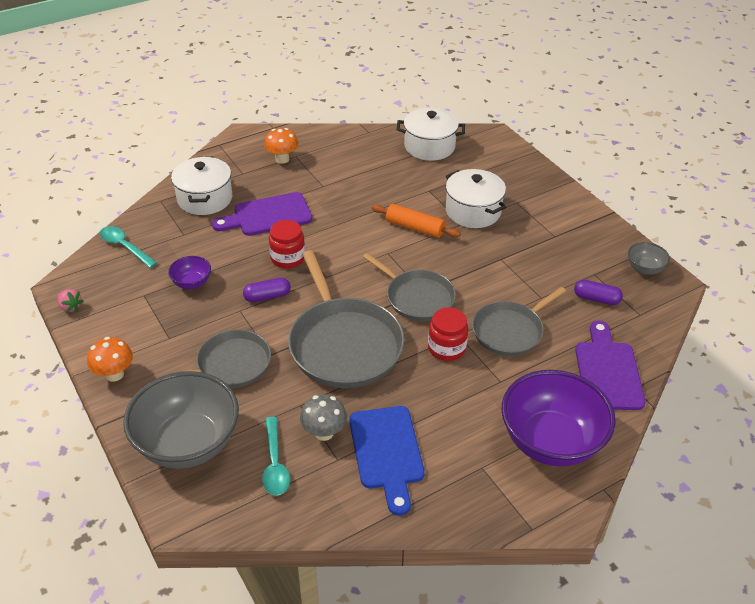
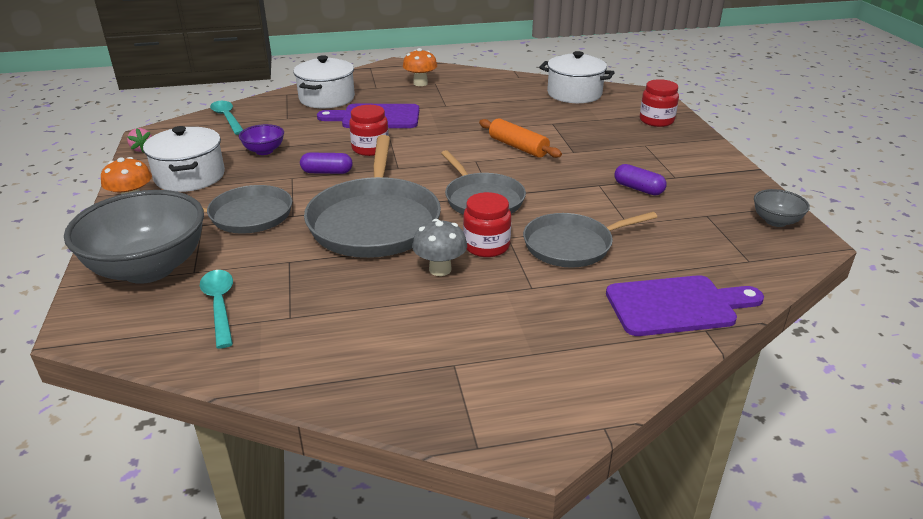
camera: 20 degrees right, 10 degrees down
turquoise spoon [262,417,290,496] -> turquoise spoon turned 150 degrees clockwise [200,270,233,349]
grey mushroom [300,394,347,441] -> grey mushroom moved to [412,219,467,276]
blue cutting board [349,406,425,516] -> none
white pot [446,169,507,228] -> white pot moved to [143,126,225,192]
purple bowl [502,370,616,467] -> none
purple capsule [574,280,623,305] -> purple capsule moved to [614,164,666,195]
purple cutting board [575,321,645,410] -> purple cutting board turned 60 degrees clockwise [606,275,764,336]
none -> red jar [640,79,679,127]

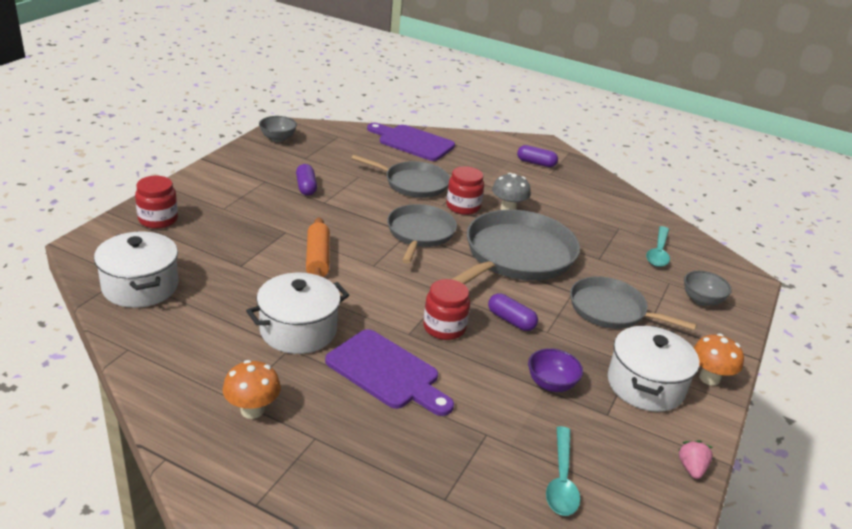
camera: 145 degrees left, 0 degrees up
grey bowl [64,190,204,284] -> grey bowl [684,271,732,306], size x0.45
white pot [293,55,355,108] -> white pot moved to [246,273,349,354]
none -> purple capsule [517,145,558,167]

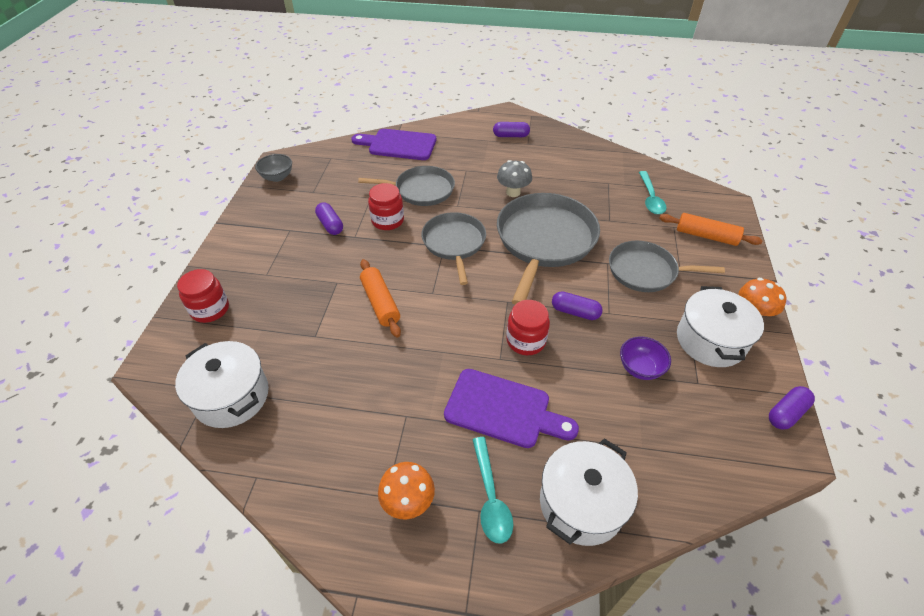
camera: 15 degrees left, 15 degrees up
white pot [246,273,349,354] -> white pot moved to [540,439,638,546]
red jar [446,166,484,215] -> red jar moved to [368,183,404,230]
turquoise spoon [546,426,580,516] -> turquoise spoon moved to [472,437,513,544]
pink strawberry [678,440,713,479] -> purple capsule [769,386,815,430]
grey bowl [684,271,732,306] -> orange rolling pin [659,213,763,246]

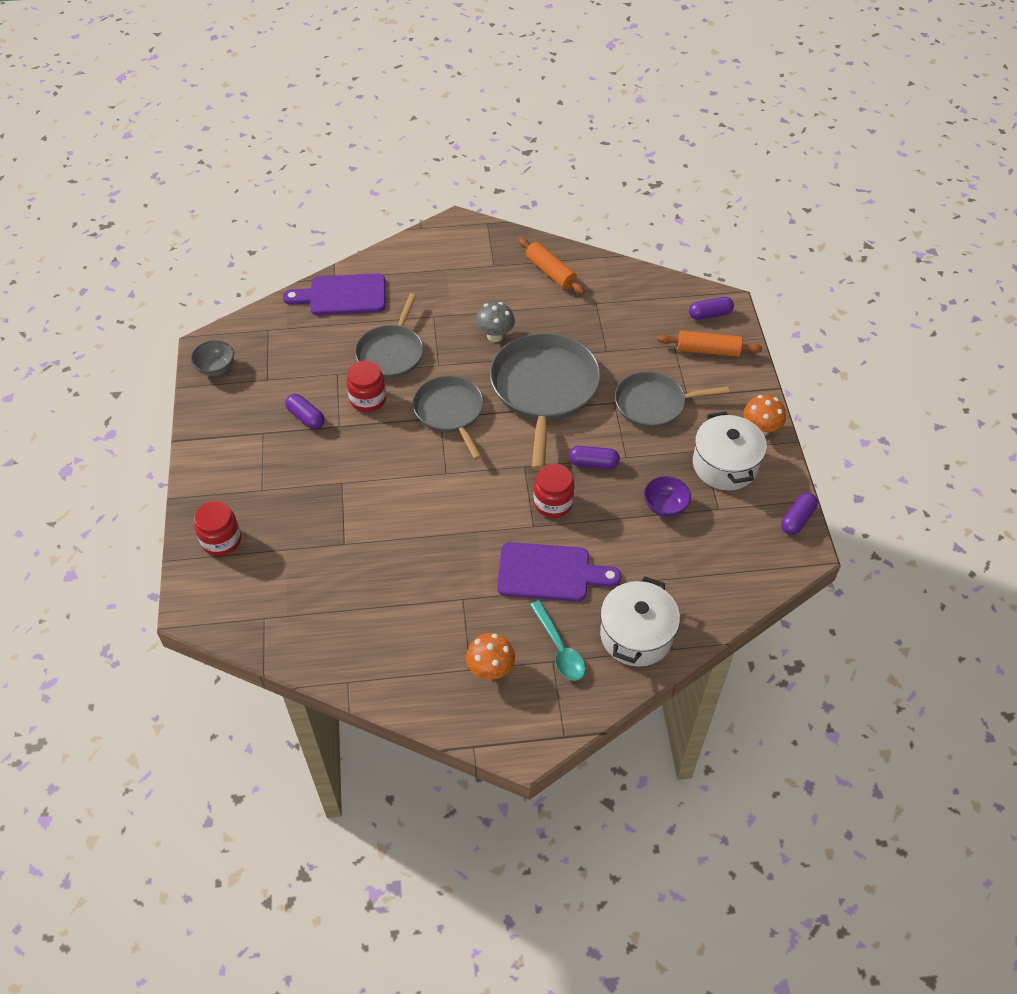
camera: 15 degrees left, 5 degrees up
white pot [175,341,269,428] -> none
grey pan [358,166,455,206] -> grey pan turned 120 degrees clockwise [355,293,423,378]
orange rolling pin [360,259,401,338] -> orange rolling pin moved to [518,238,585,294]
purple capsule [493,122,530,137] -> purple capsule moved to [689,297,734,320]
turquoise spoon [639,171,667,214] -> none

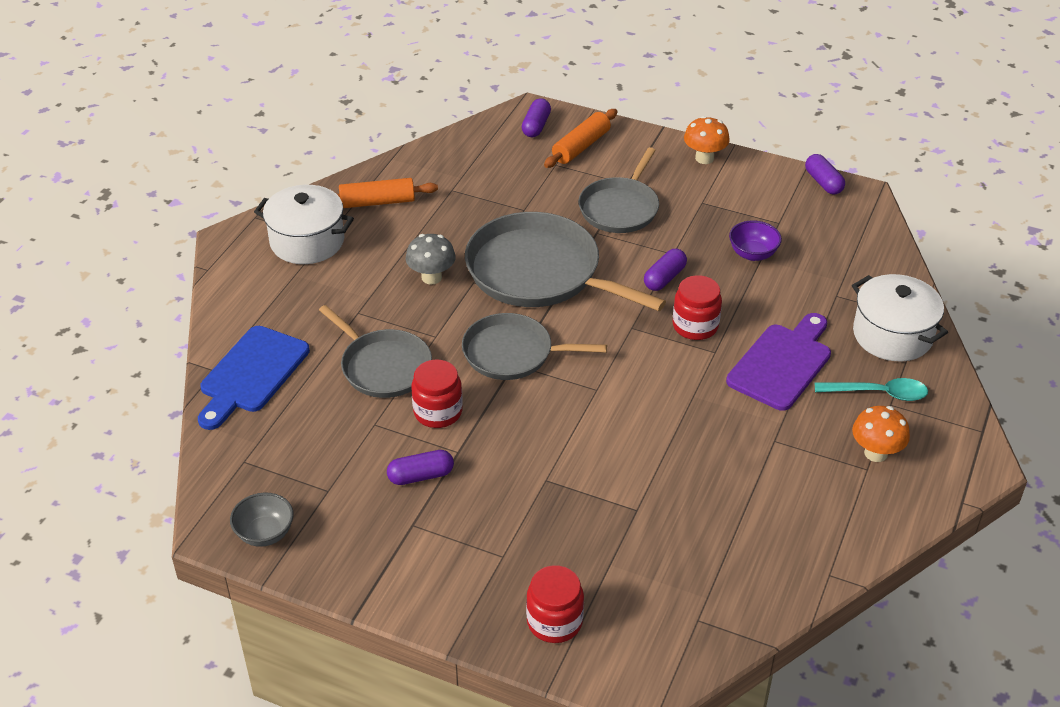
camera: 60 degrees left, 10 degrees down
purple cutting board [283,273,385,315] -> blue cutting board [198,326,310,430]
white pot [693,411,767,490] -> white pot moved to [254,185,354,264]

